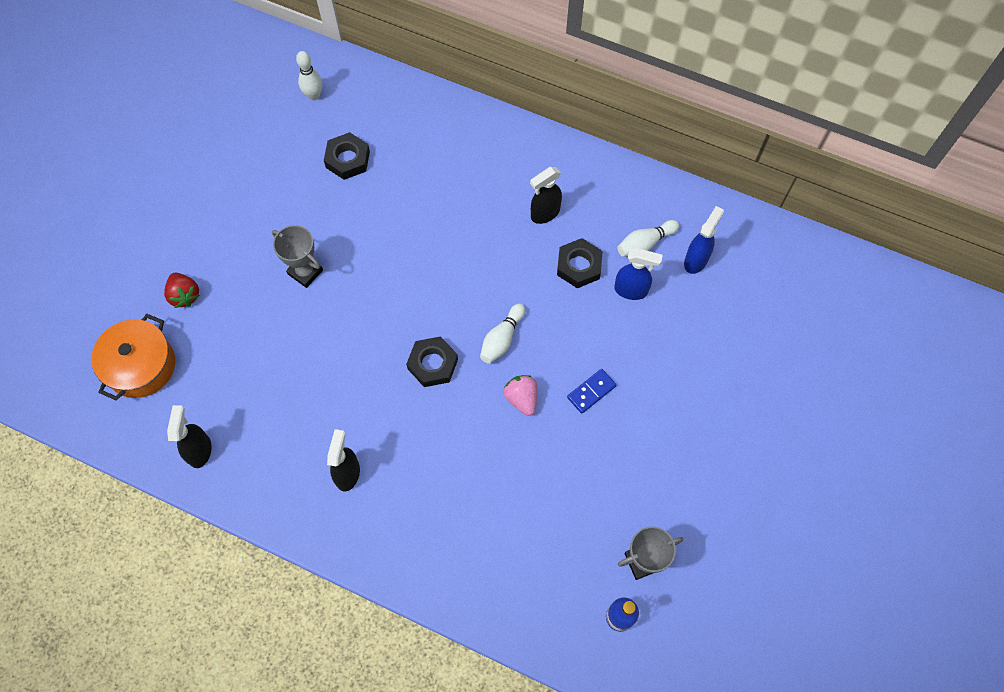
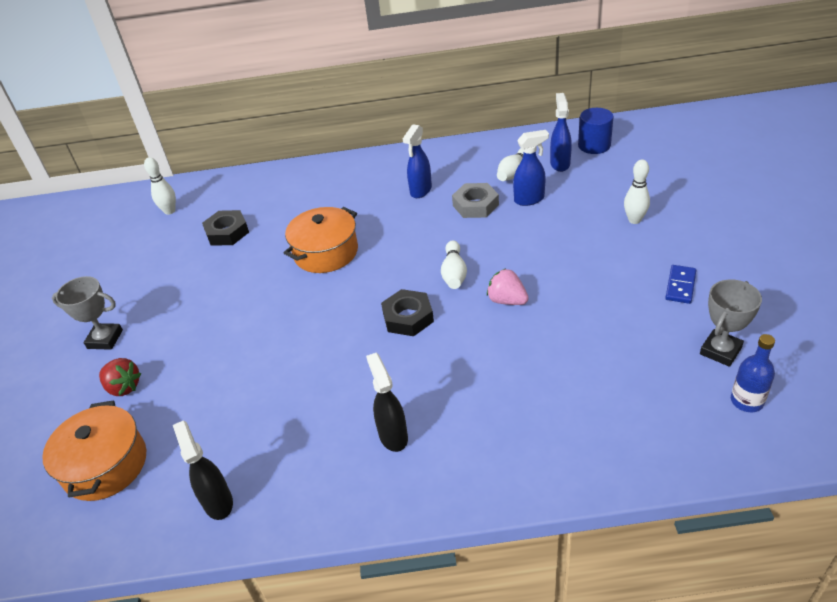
camera: 25 degrees left, 25 degrees down
grey trophy [272,225,323,288] -> grey trophy moved to [52,276,123,350]
black spray bottle [530,167,562,224] -> blue spray bottle [403,124,432,198]
black nut [557,238,603,288] -> grey nut [452,183,499,218]
blue domino [567,369,616,414] -> blue domino moved to [665,265,696,304]
none -> orange pot [284,207,358,273]
none -> blue cylinder [578,108,614,154]
none -> white bowling pin [624,160,650,224]

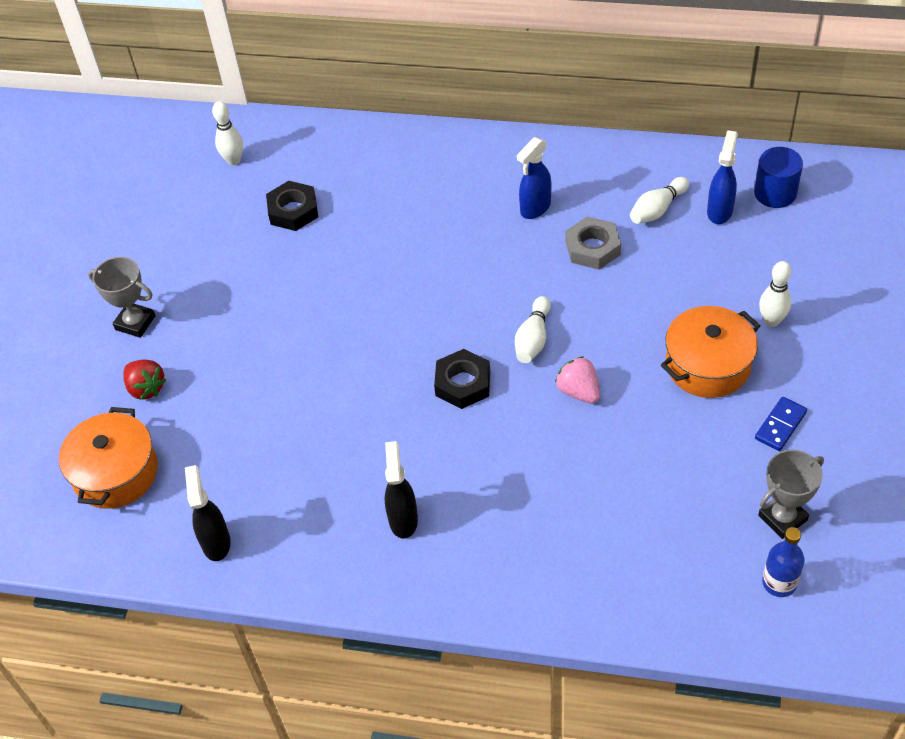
camera: 15 degrees right, 10 degrees up
orange pot [284,207,358,273] -> orange pot moved to [661,306,761,398]
blue spray bottle [513,130,549,206] -> none

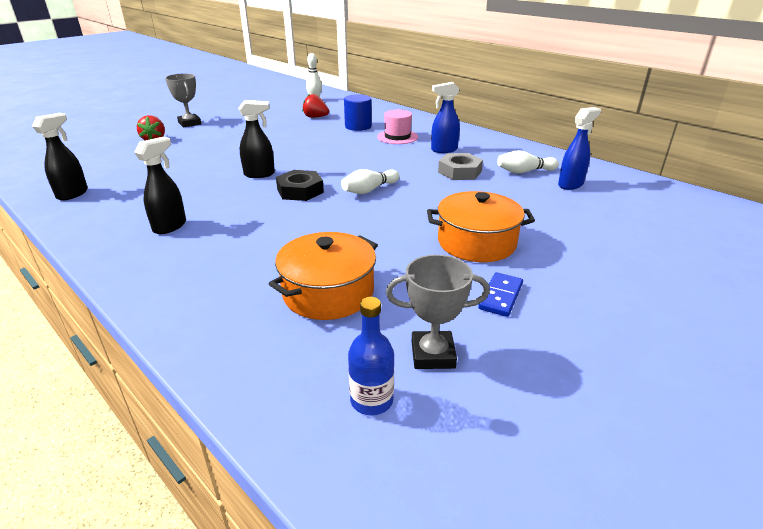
camera: 30 degrees right, 20 degrees down
orange pot [59,407,158,509] -> orange pot moved to [269,232,378,320]
black nut [266,181,318,231] -> red strawberry [302,94,329,118]
pink strawberry [555,356,600,403] -> none
blue cylinder [754,147,803,208] -> blue cylinder moved to [344,94,372,131]
blue domino [755,397,807,451] -> blue domino turned 45 degrees counterclockwise [478,272,523,317]
white bowling pin [759,261,791,327] -> none
none -> black spray bottle [239,100,275,178]
none -> pink hat [377,110,418,144]

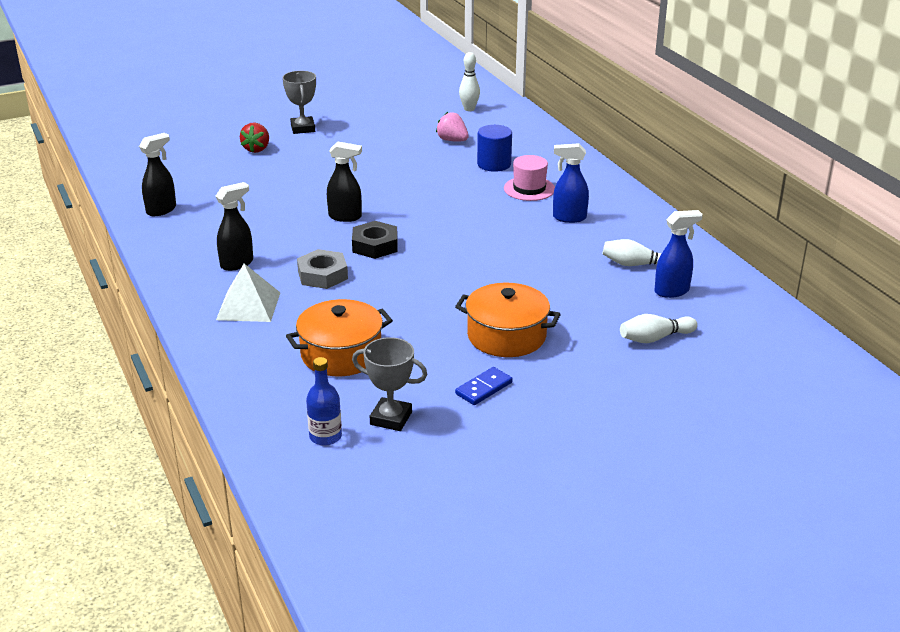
camera: 20 degrees right, 0 degrees up
red strawberry [302,94,329,118] -> pink strawberry [436,112,469,142]
white bowling pin [341,169,400,194] -> white bowling pin moved to [620,314,698,343]
grey nut [438,153,483,180] -> grey nut moved to [297,249,348,289]
none -> white pyramid [216,264,281,322]

